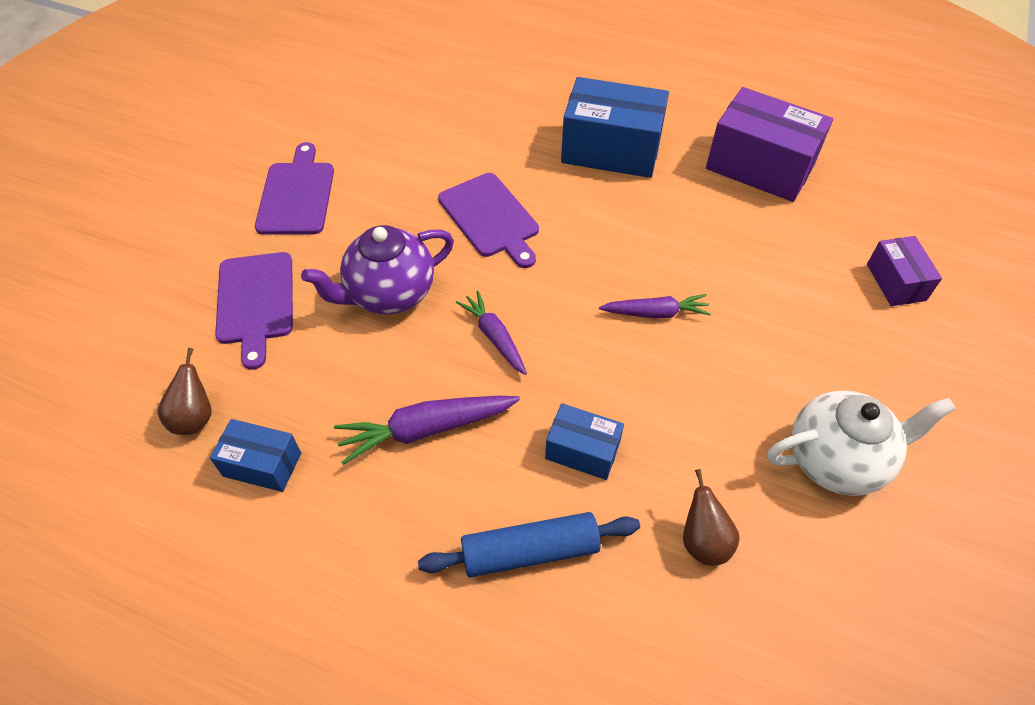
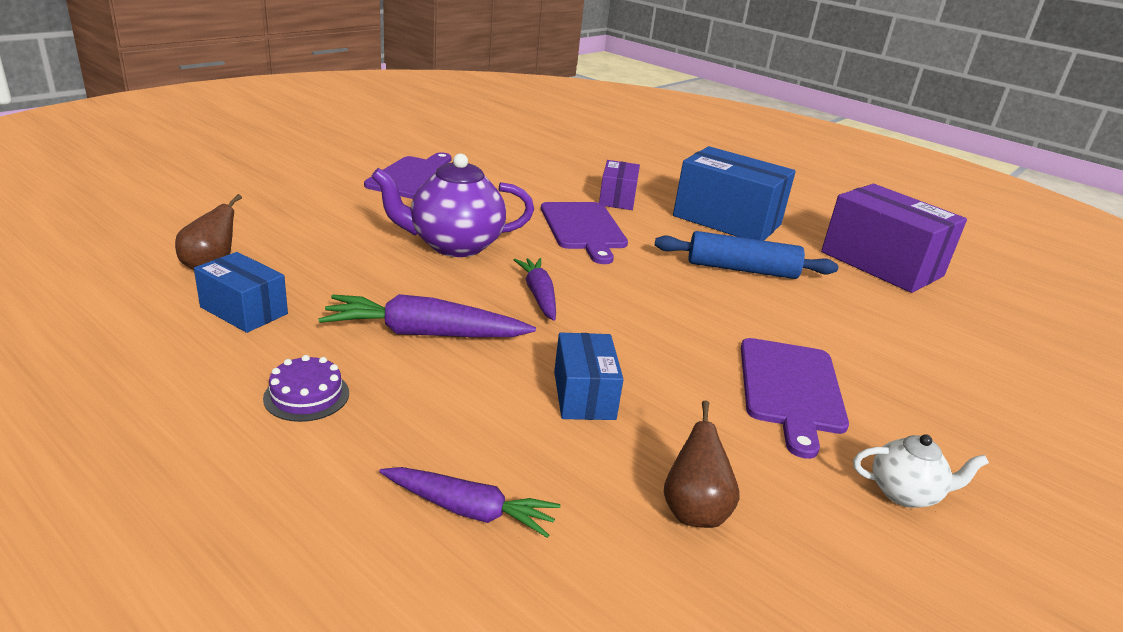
camera: 15 degrees right, 25 degrees down
purple cutting board [215,252,293,370] -> purple cutting board moved to [741,338,849,459]
blue rolling pin [418,512,640,577] -> blue rolling pin moved to [655,231,838,279]
blue box [545,403,624,480] -> blue box turned 45 degrees clockwise [554,332,624,420]
purple carrot [599,294,711,319] -> purple carrot moved to [379,467,561,538]
white teapot [767,391,956,496] -> white teapot [853,434,989,508], size x0.52
purple box [867,236,942,306] -> purple box moved to [599,160,640,210]
none -> purple cake [263,355,349,422]

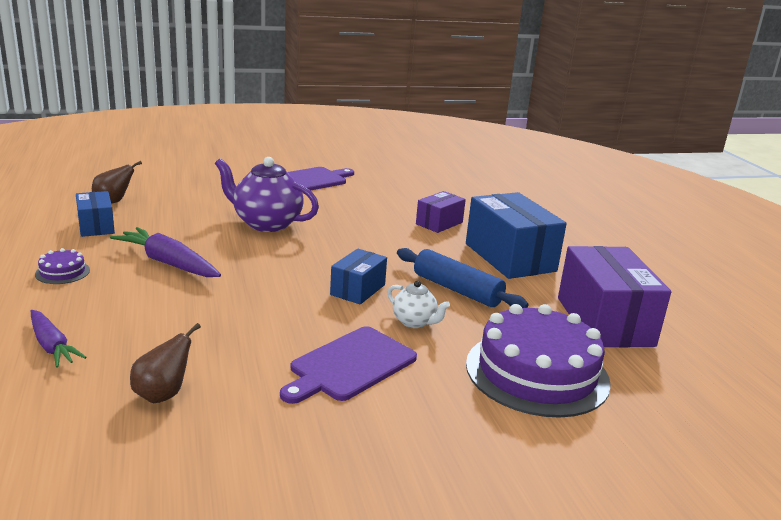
camera: 35 degrees right, 5 degrees down
purple carrot [514,258,556,321] -> none
purple cutting board [541,202,628,264] -> none
blue box [554,332,624,420] -> blue box moved to [330,249,387,305]
white teapot [853,434,989,508] -> white teapot moved to [387,280,450,328]
none -> purple cake [466,304,611,418]

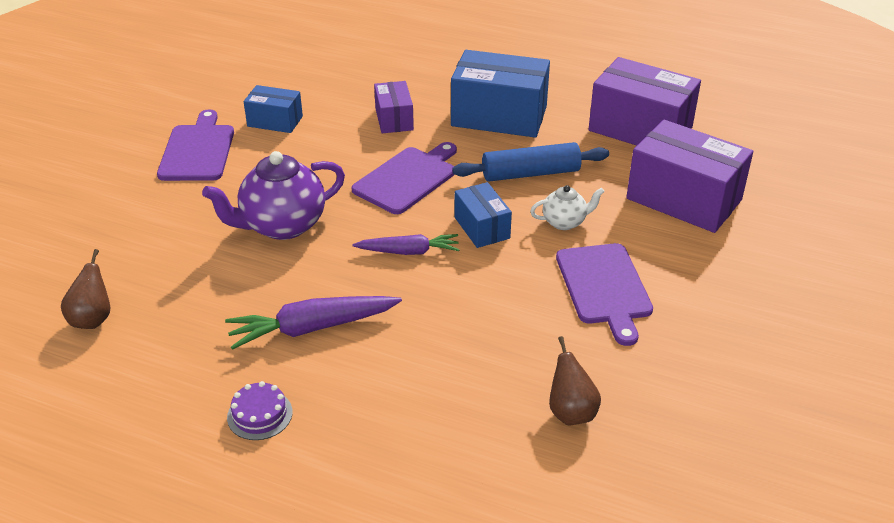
camera: 50 degrees left, 15 degrees up
purple carrot [31,310,87,368] -> purple carrot moved to [353,234,460,255]
blue box [76,191,115,237] -> blue box moved to [244,85,303,133]
purple cake [466,304,611,418] -> purple box [626,120,753,233]
none -> purple cutting board [351,142,457,214]

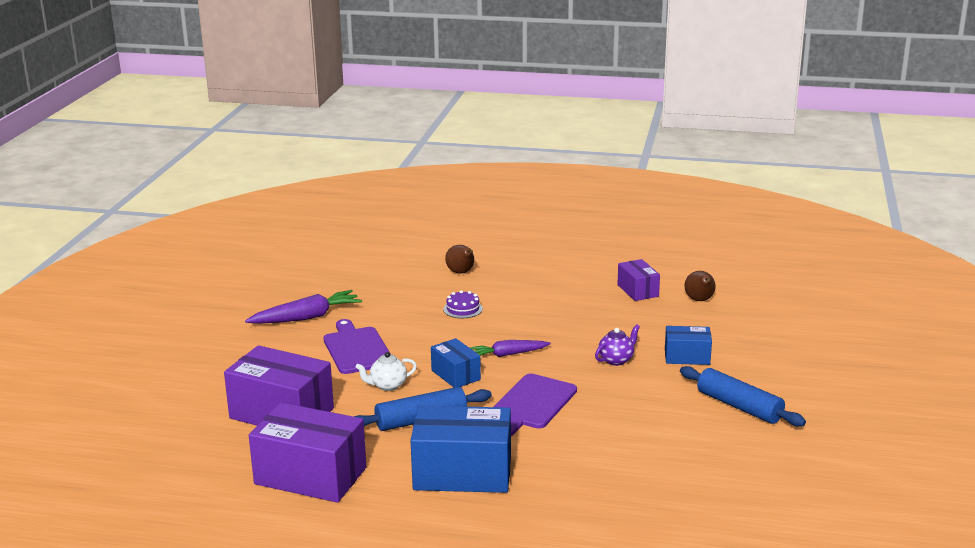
camera: 170 degrees right, 15 degrees down
purple cutting board [157,109,234,181] -> blue rolling pin [680,366,806,426]
purple teapot [202,151,345,240] -> purple teapot [595,324,640,366], size x0.52
purple carrot [225,296,402,350] -> purple carrot moved to [245,290,362,324]
purple cake [227,381,293,440] -> purple cake moved to [443,290,483,318]
blue box [244,85,303,133] -> blue box moved to [665,326,712,365]
purple box [374,81,414,133] -> purple box moved to [617,259,660,301]
brown pear [549,336,601,426] -> brown pear moved to [445,245,474,274]

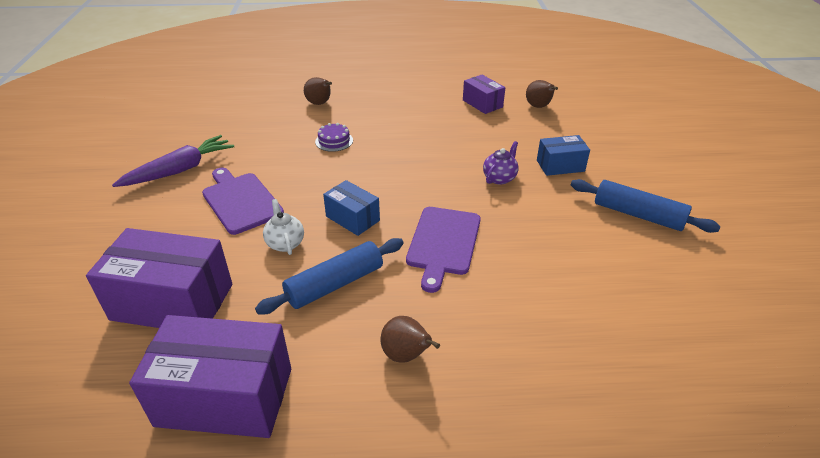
camera: 15 degrees left, 15 degrees up
white teapot [356,352,417,391] -> white teapot turned 105 degrees clockwise [263,199,304,255]
blue box [410,406,511,493] -> brown pear [381,316,440,363]
purple carrot [469,340,551,357] -> none

